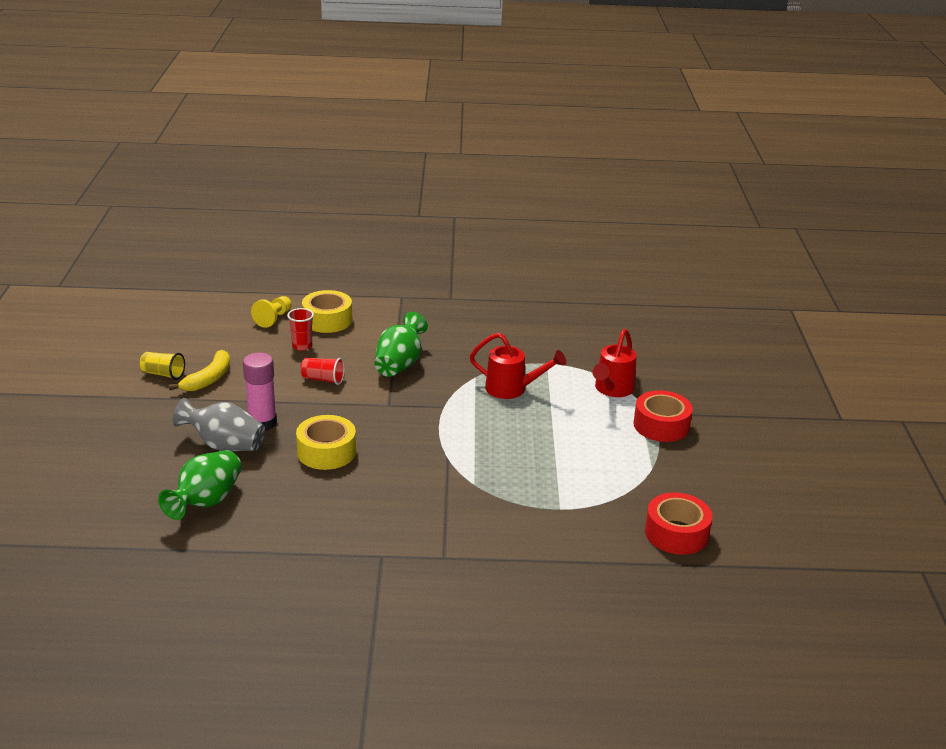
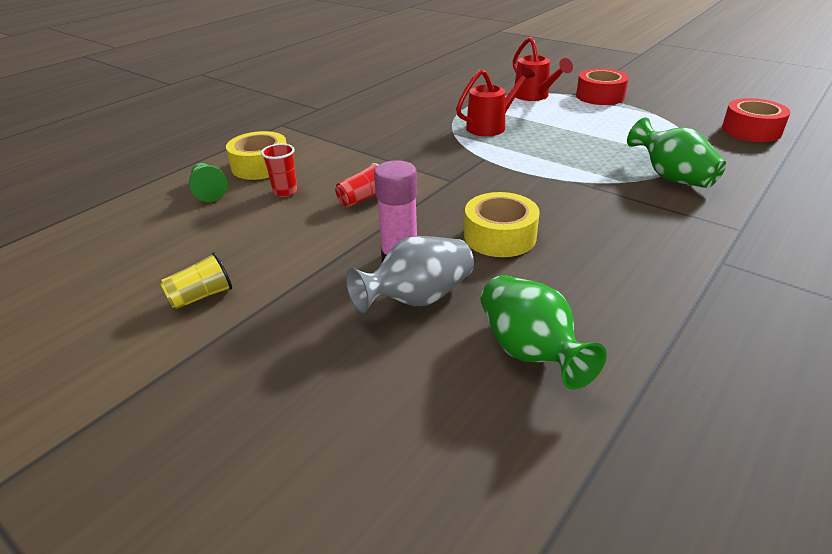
camera: 50 degrees left, 5 degrees up
yellow banana [168,350,230,391] -> none
yellow pawn [251,296,292,328] -> green pawn [189,163,228,202]
green vase [374,312,428,377] -> green vase moved to [627,117,726,188]

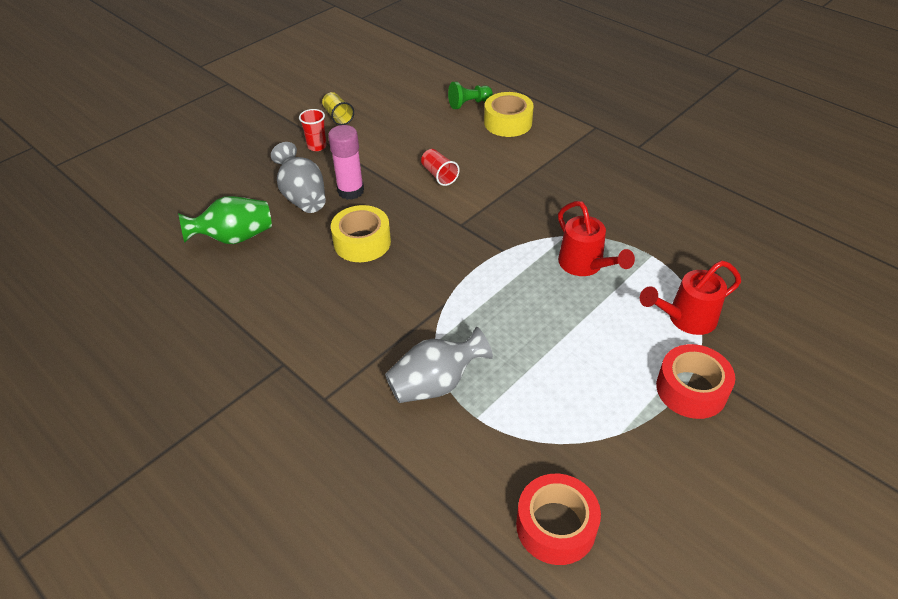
camera: 95 degrees right, 10 degrees up
red cup [261,144,297,197] -> red cup moved to [299,109,327,151]
green vase [627,117,726,188] -> grey vase [385,327,493,403]

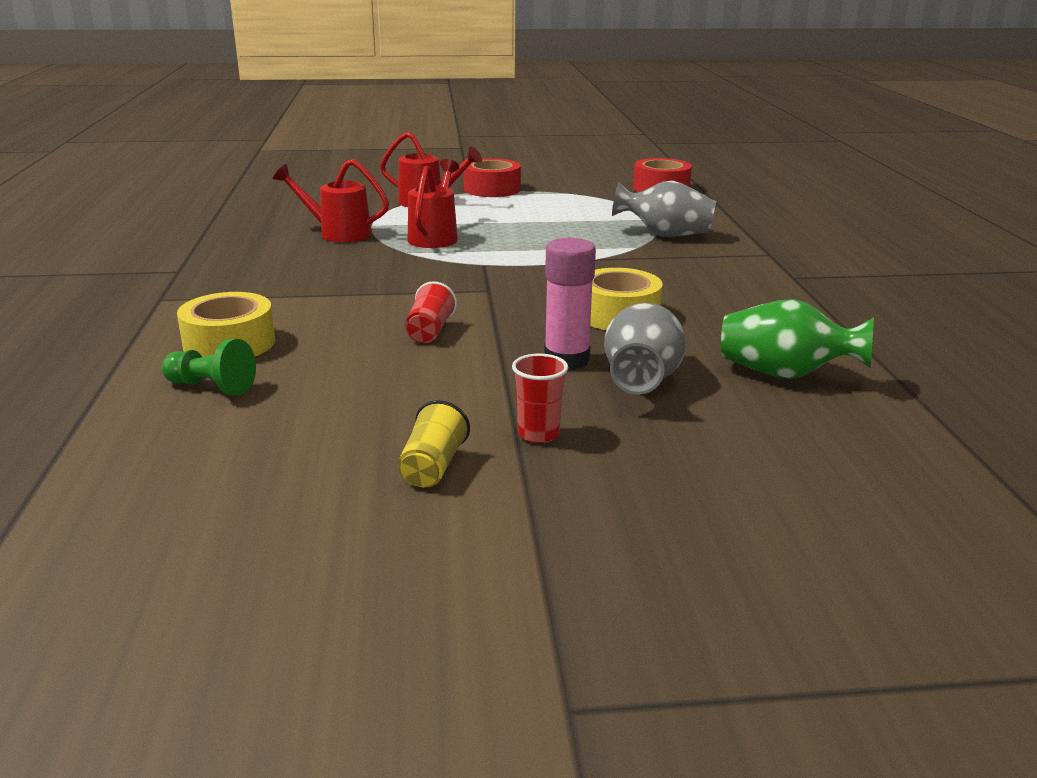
camera: 140 degrees left, 20 degrees down
none -> red watering can [273,159,389,242]

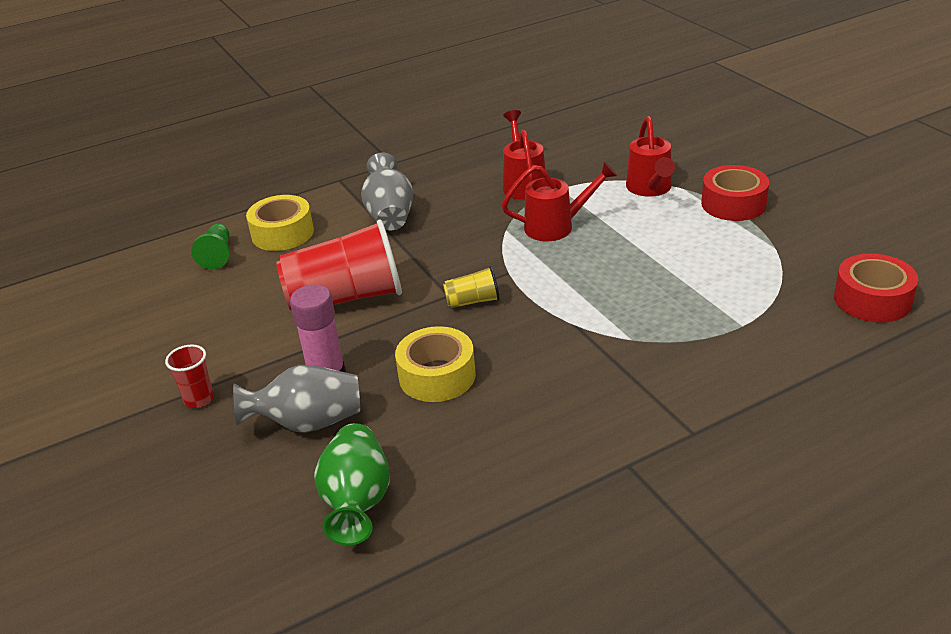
camera: 70 degrees right, 10 degrees up
yellow cup [398,400,470,488] -> yellow cup moved to [443,266,500,308]
red cup [405,281,457,343] -> red cup [276,219,402,310], size x2.20
grey vase [612,181,716,237] -> grey vase moved to [361,153,413,230]

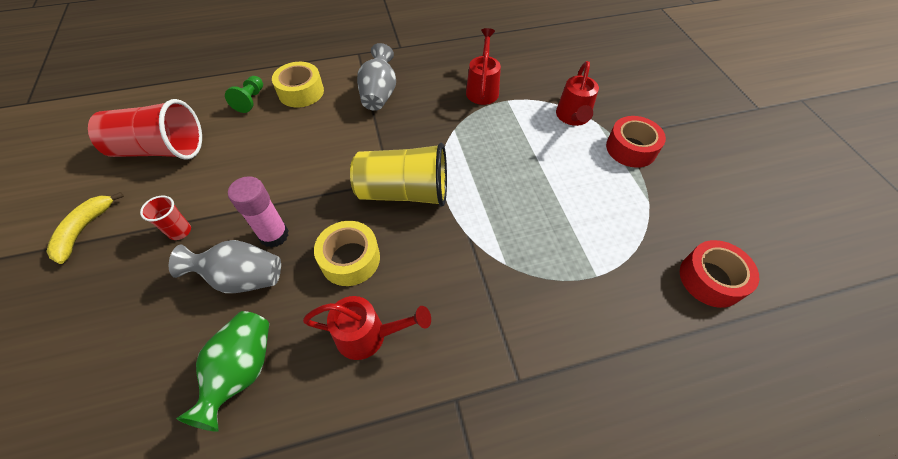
camera: 10 degrees right, 20 degrees up
red cup [276,219,402,310] -> red cup moved to [88,99,202,160]
yellow cup [443,266,500,308] -> yellow cup [350,143,447,207], size x2.20
red watering can [502,161,617,241] -> red watering can moved to [303,296,431,360]
none -> yellow banana [46,192,124,264]

